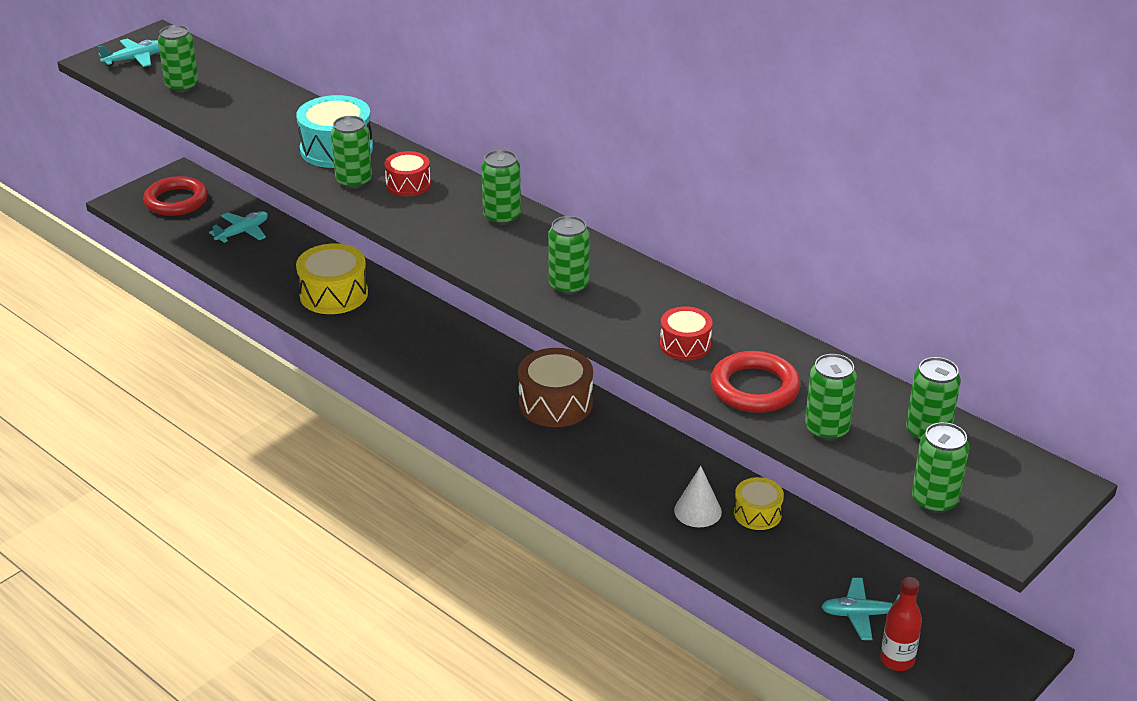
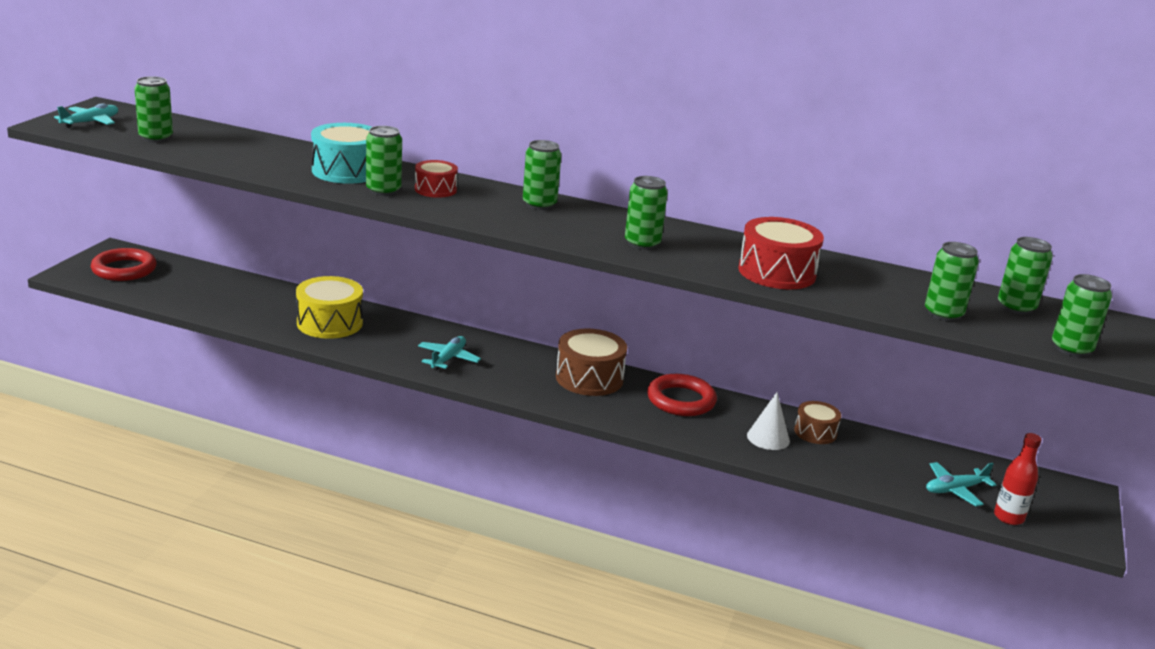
camera: 25 degrees left, 10 degrees down
turquoise plane [209,211,268,243] -> turquoise plane moved to [418,336,481,371]
red drum [660,306,713,361] -> red drum [738,217,824,289], size x1.68
red ring [710,351,801,413] -> red ring moved to [647,374,717,416]
yellow drum [734,477,784,530] -> brown drum [794,401,841,444]

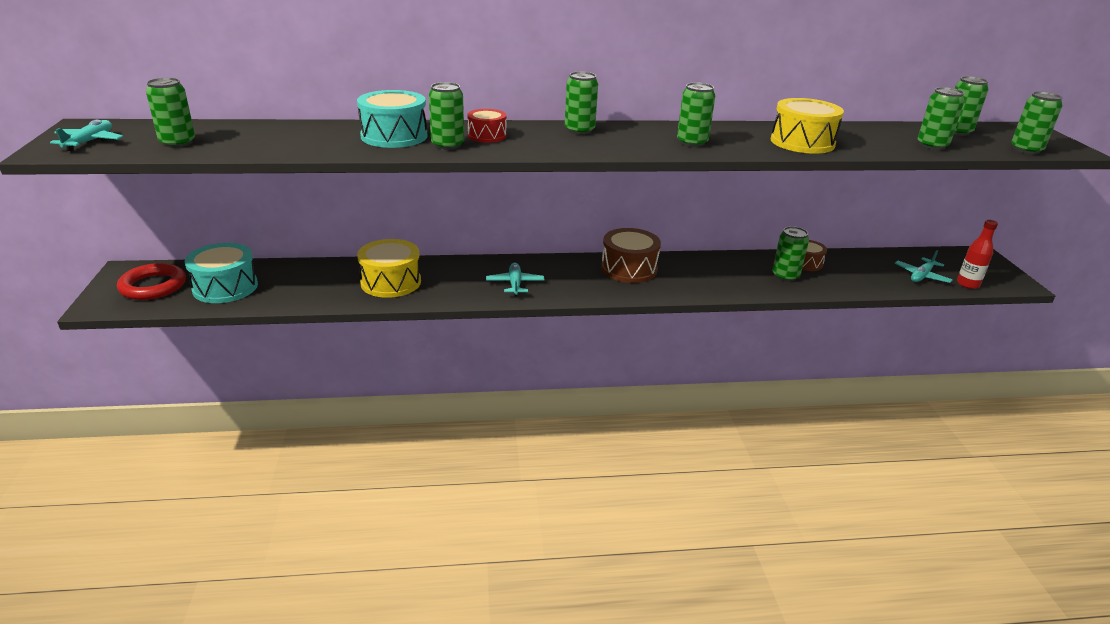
camera: 25 degrees left, 5 degrees up
red ring [647,374,717,416] -> none
red drum [738,217,824,289] -> yellow drum [770,98,844,154]
white cone [747,392,790,450] -> green can [772,226,809,282]
none -> turquoise drum [185,243,258,303]

